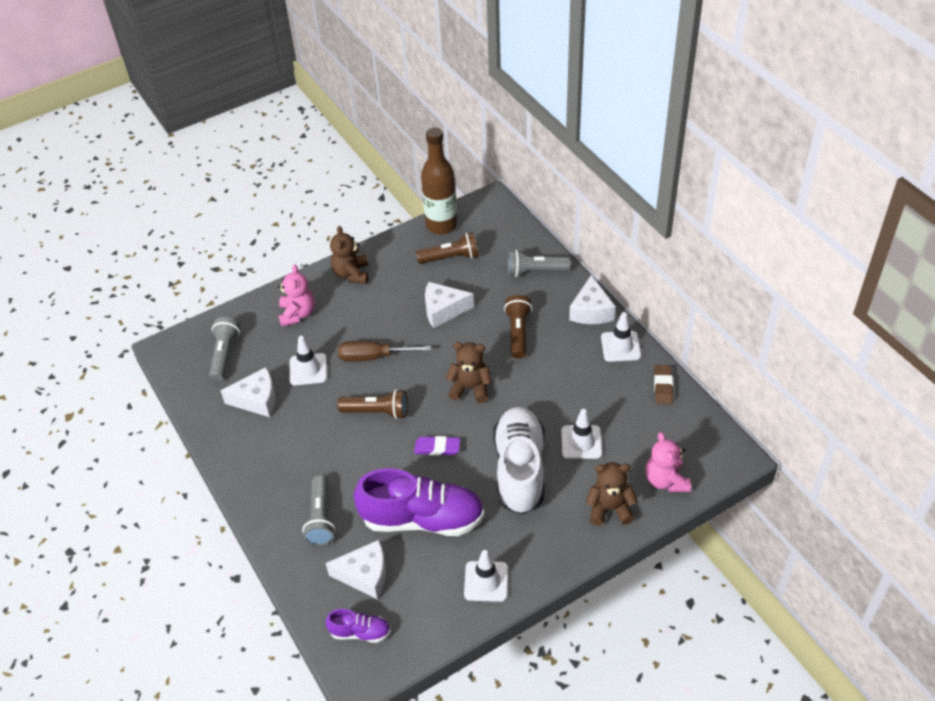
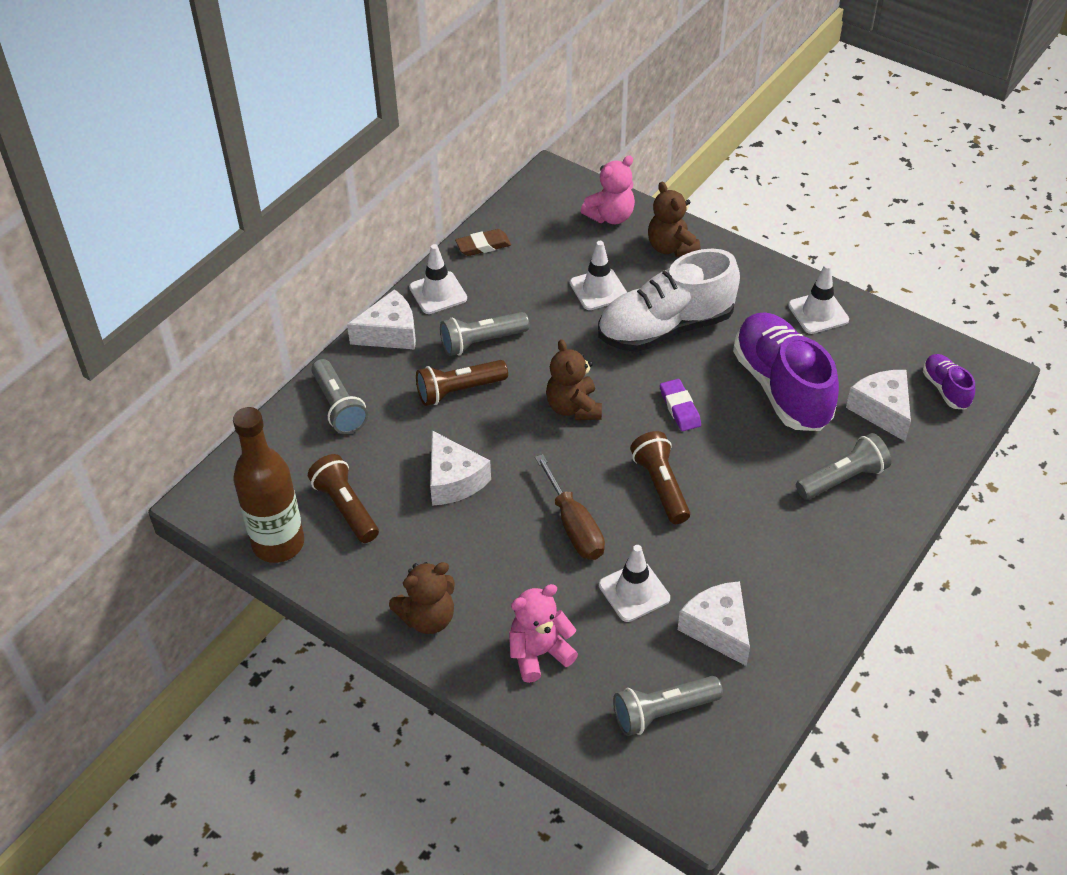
camera: 115 degrees left, 0 degrees up
none -> grey flashlight [440,312,529,356]

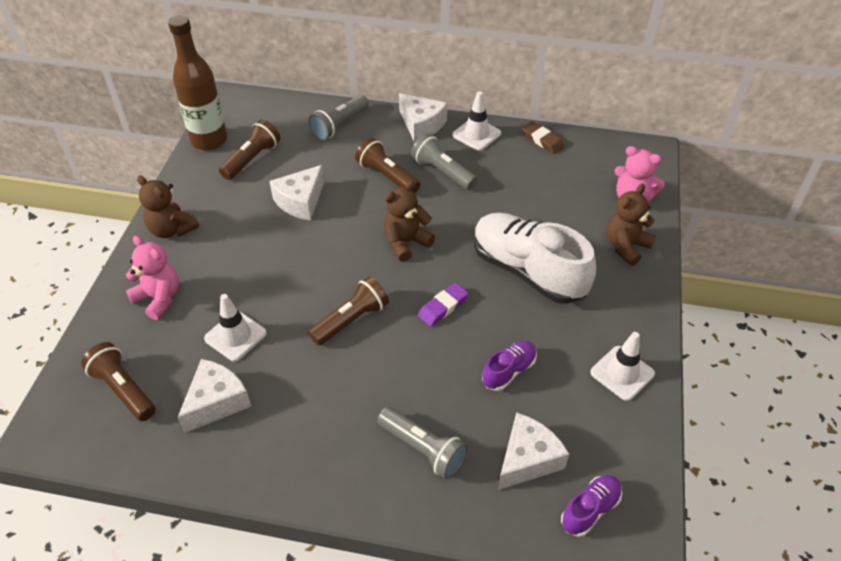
camera: 65 degrees right, 0 degrees up
brown screwdriver [535,454,605,560] -> none
white traffic cone [570,241,627,310] -> none
grey flashlight [613,676,723,736] -> brown flashlight [81,342,156,421]
purple shoe [733,312,839,431] -> purple shoe [482,341,537,391], size x0.47

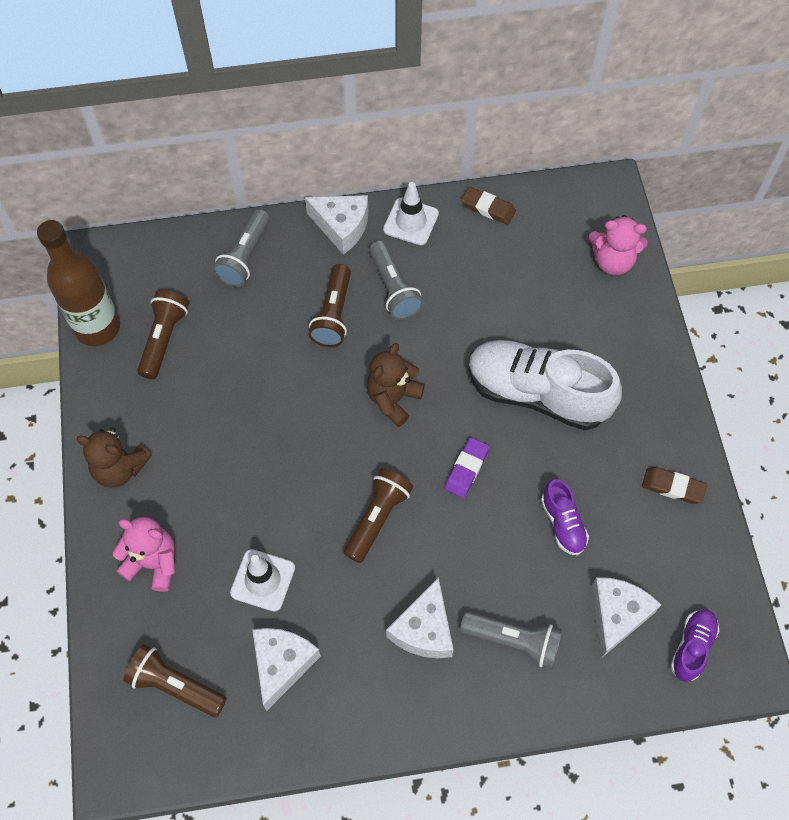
camera: 20 degrees left, 15 degrees up
white cheese [269,165,324,221] -> white cheese moved to [386,577,454,658]
brown flashlight [355,138,420,193] -> brown flashlight turned 105 degrees counterclockwise [308,264,351,347]
grey flashlight [411,134,477,190] -> grey flashlight turned 135 degrees counterclockwise [369,240,423,320]
purple shoe [482,341,537,391] -> purple shoe turned 135 degrees clockwise [541,479,589,555]
white traffic cone [590,332,655,401] -> brown eraser [642,467,707,504]
brown teddy bear [607,184,656,266] -> none

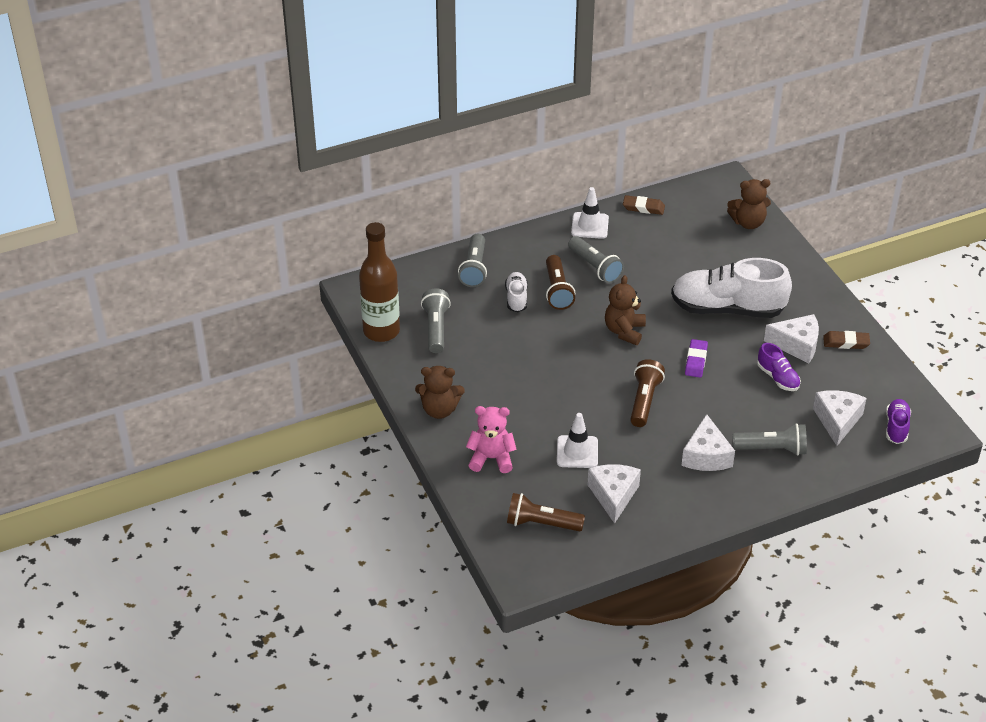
camera: 15 degrees left, 20 degrees down
brown flashlight [137,290,189,379] -> grey flashlight [421,288,451,353]
white cheese [305,195,368,255] -> white cheese moved to [764,314,819,363]
pink teddy bear [589,215,648,275] -> brown teddy bear [727,179,771,229]
none -> white shoe [505,272,528,312]

